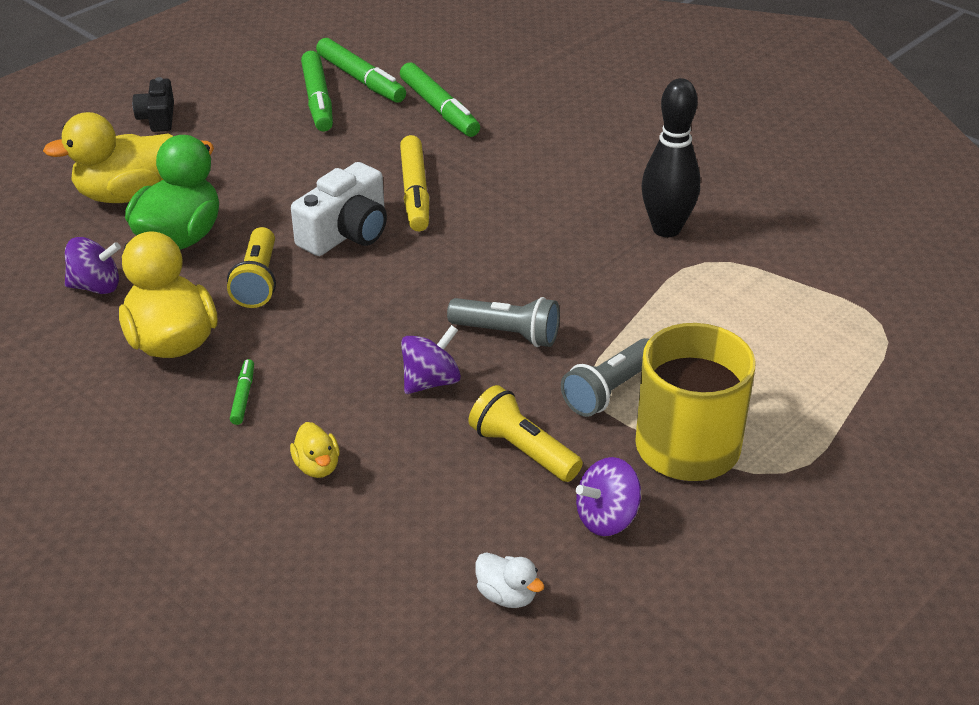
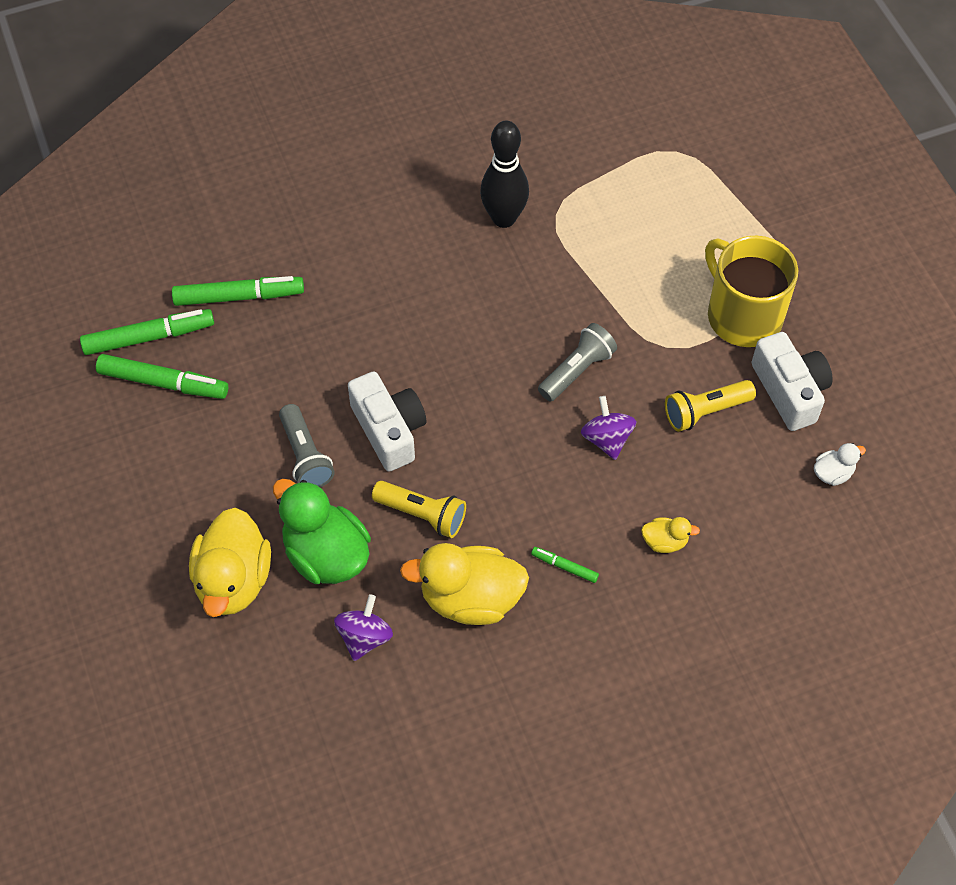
camera: 65 degrees left, 20 degrees up
black camera [133,77,174,132] -> none
yellow marker [400,135,429,232] -> none
grey flashlight [561,338,649,417] -> grey flashlight moved to [279,404,335,487]
purple spinning top [576,457,641,536] -> white camera [752,332,833,431]

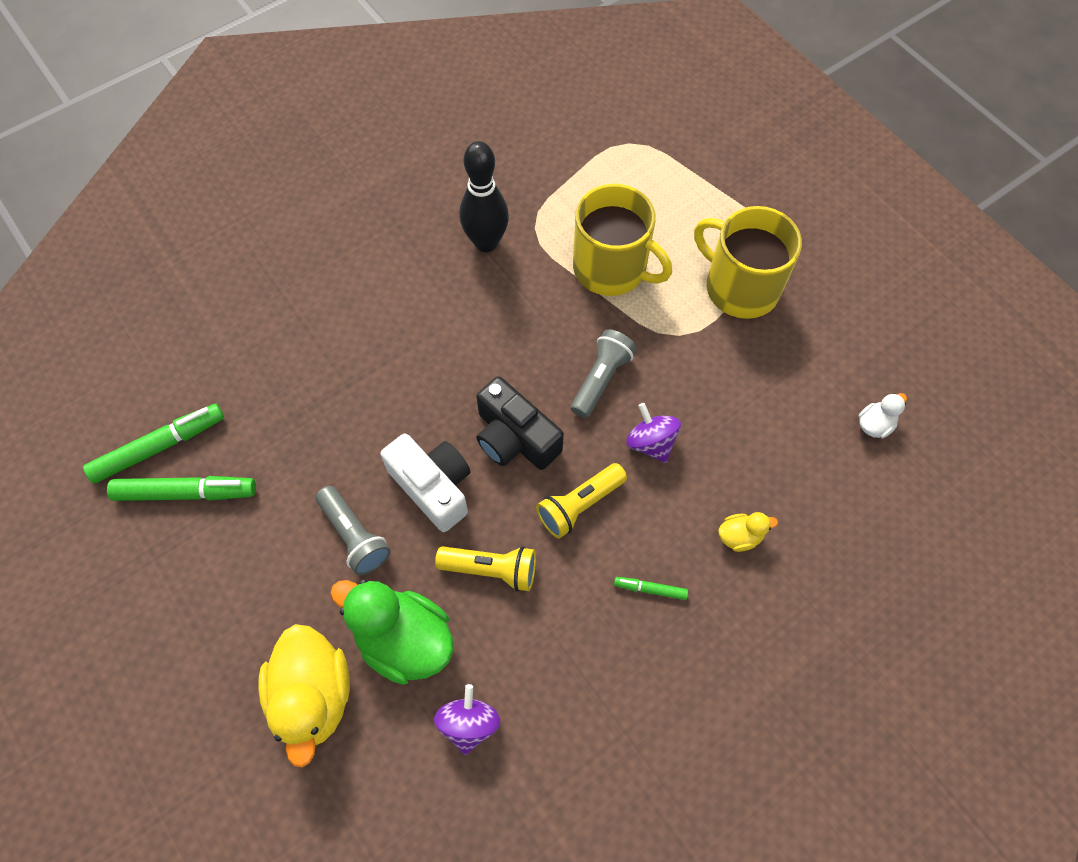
camera: 15 degrees left, 5 degrees up
green marker [172,276,304,306] -> none
yellow duck [400,543,529,625] -> none
yellow flashlight [665,380,756,432] -> yellow flashlight moved to [536,463,627,538]
white camera [752,332,833,431] -> none
none -> black camera [476,376,564,470]
none -> yellow mug [573,184,672,296]

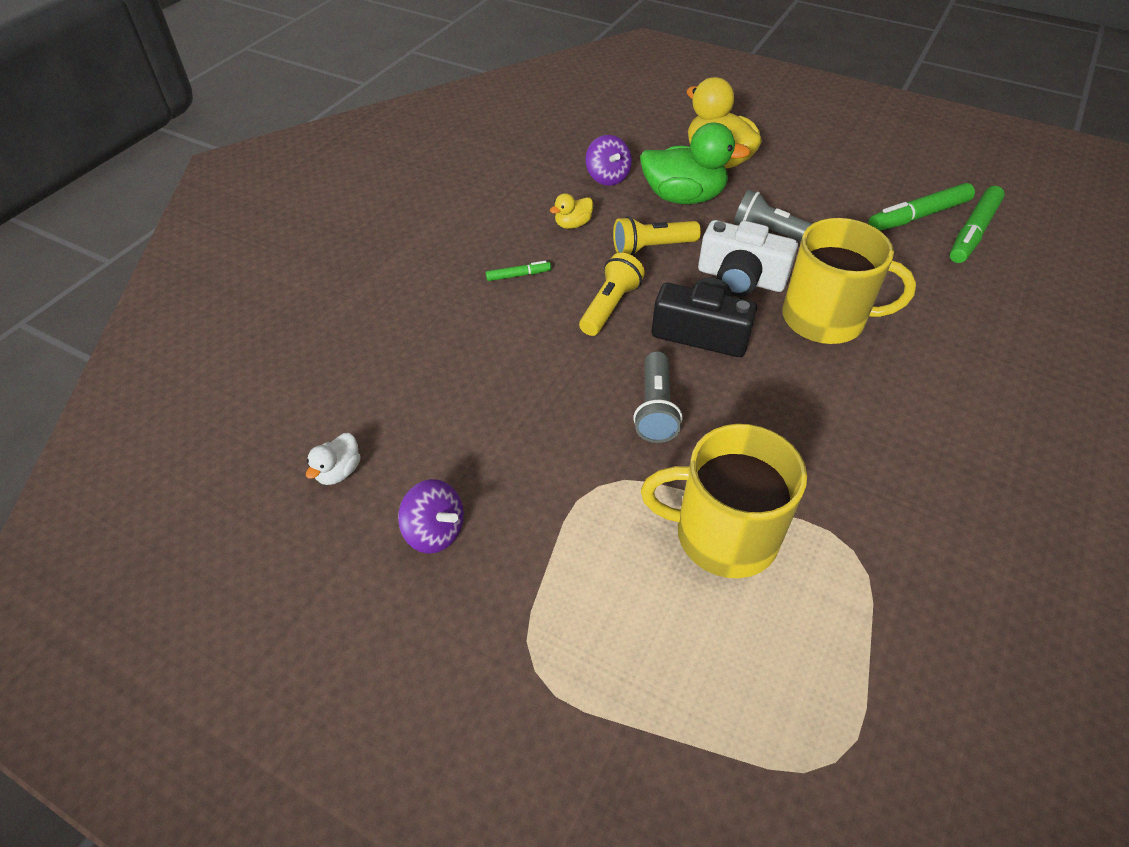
camera: 155 degrees right, 15 degrees down
black bowling pin [460,141,509,252] -> none
purple spinning top [626,403,681,463] -> purple spinning top moved to [398,479,464,553]
yellow mug [694,206,802,319] -> yellow mug moved to [782,218,916,344]
yellow duck [718,512,778,552] -> yellow duck moved to [550,193,593,229]

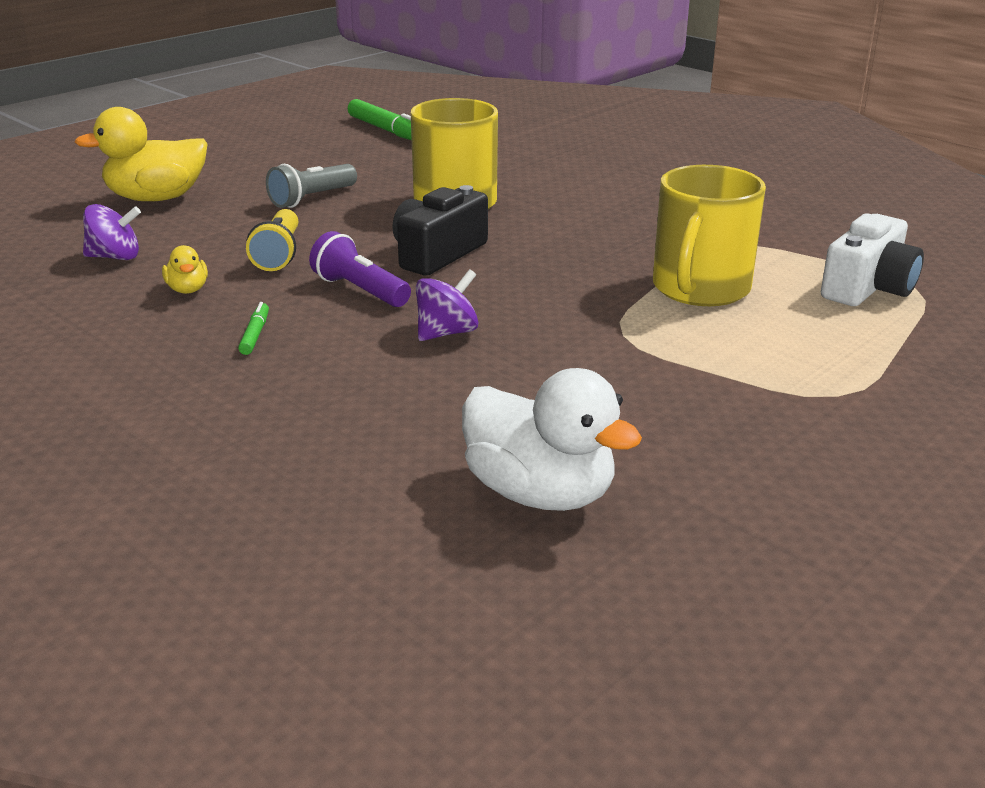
camera: 75 degrees left, 20 degrees down
white duck [306,433,361,485] -> white duck [462,368,642,511], size x2.15
purple spinning top [398,479,464,553] -> purple spinning top moved to [416,269,478,341]
yellow flashlight [579,253,645,336] -> purple flashlight [309,231,411,307]
grey flashlight [633,351,682,443] -> none
green duck [640,123,751,204] -> none
white camera [698,220,798,297] -> white camera moved to [821,213,924,306]
green marker [868,183,975,231] -> none

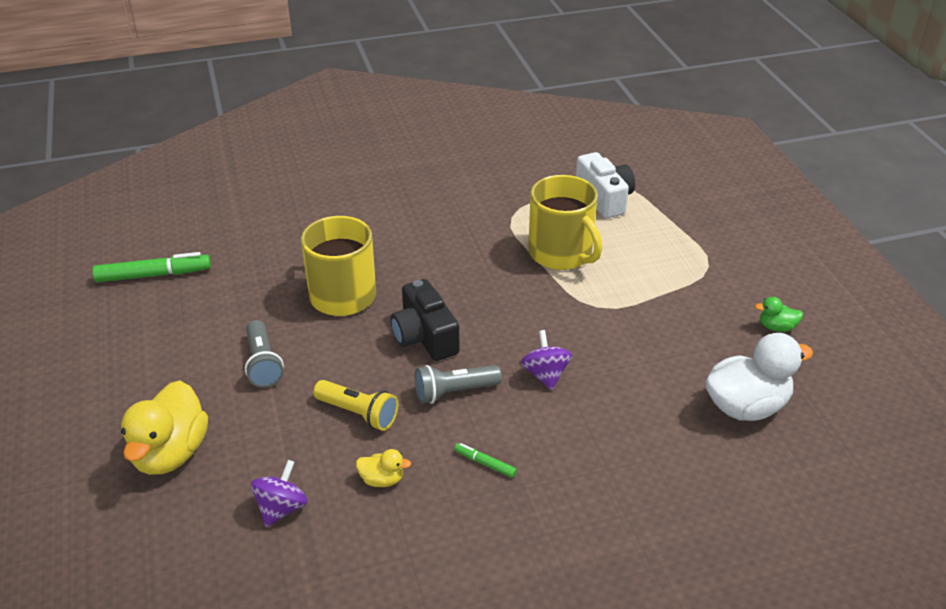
camera: 60 degrees left, 10 degrees up
purple flashlight [309,231,411,307] -> grey flashlight [415,365,502,404]
none -> green duck [755,297,803,332]

